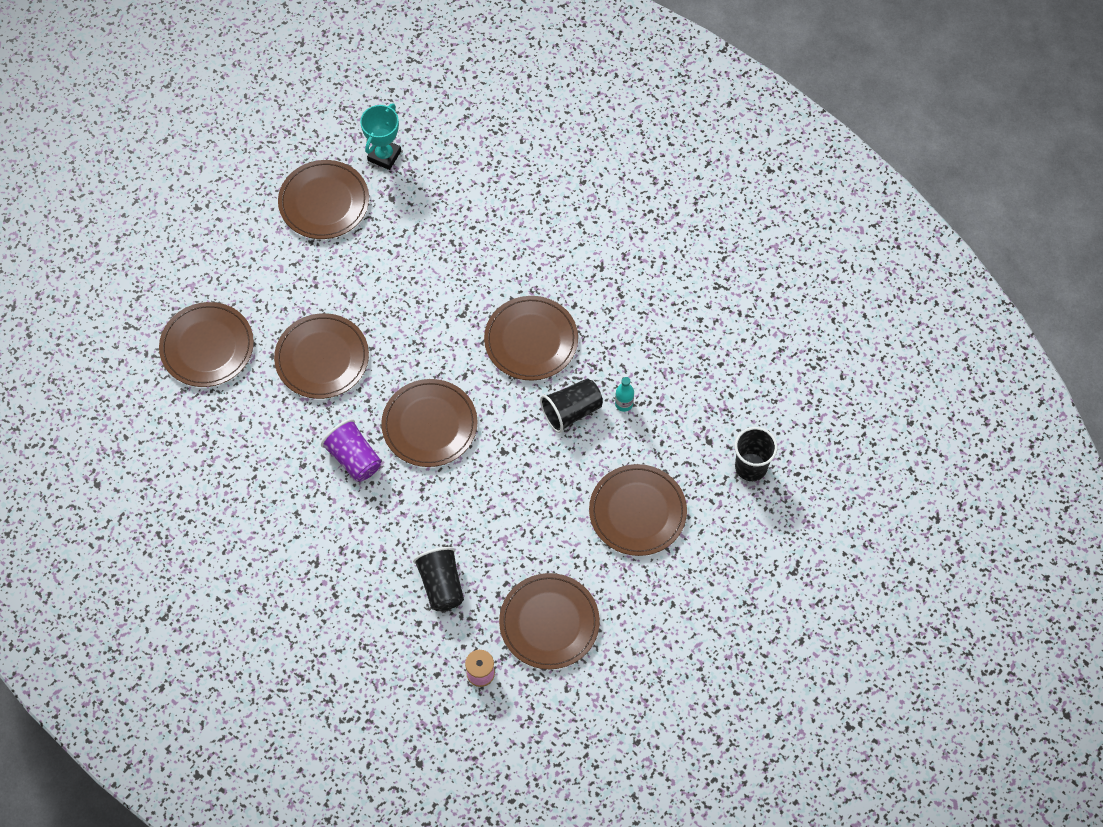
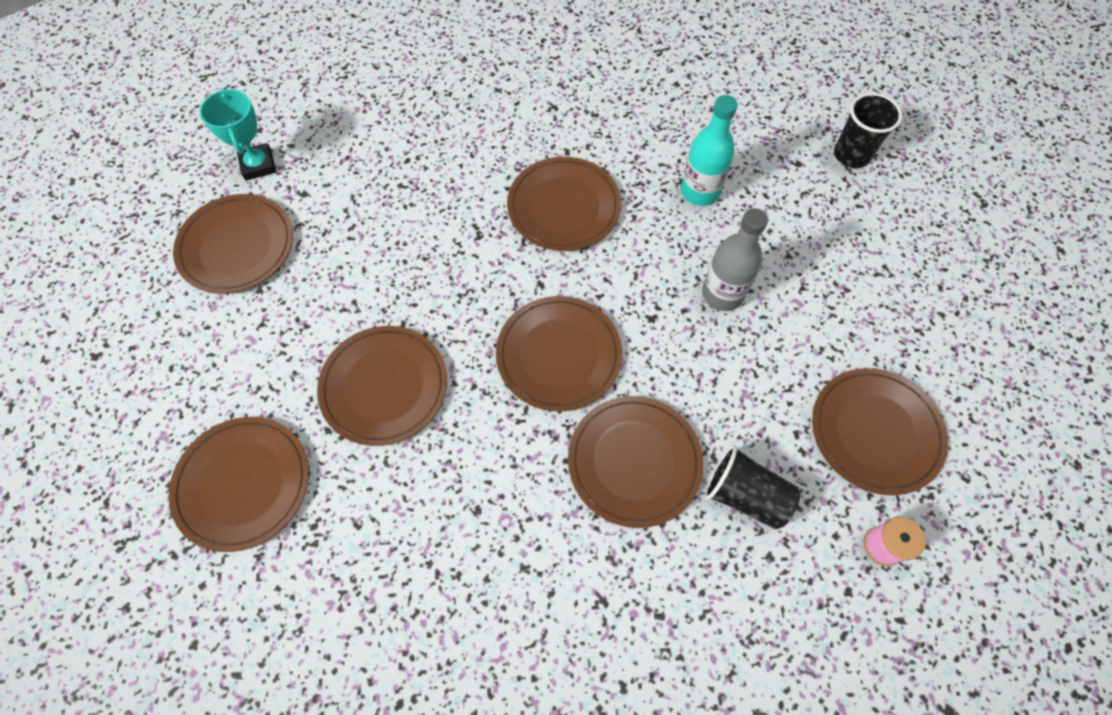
camera: 45 degrees left, 0 degrees up
purple cup [321,419,381,482] -> none
black cup [540,378,603,433] -> none
brown plate [589,464,687,556] -> brown plate moved to [568,396,703,528]
turquoise bottle [615,377,634,412] -> turquoise bottle [681,95,738,206], size x1.86
none -> grey bottle [702,208,768,311]

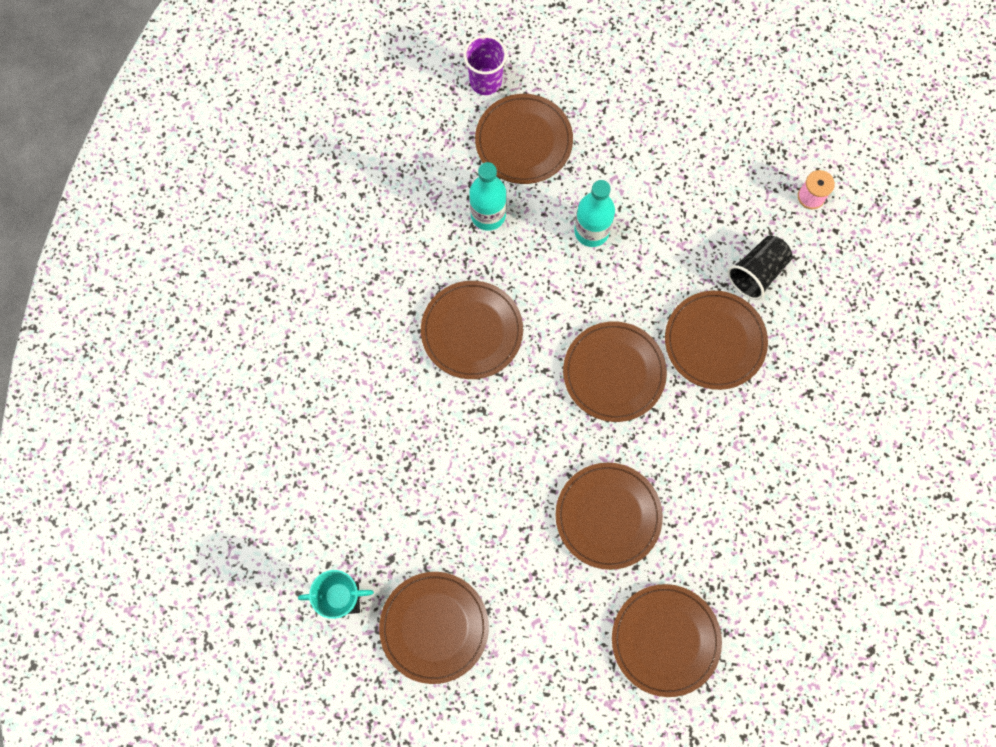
camera: 75 degrees left, 10 degrees up
grey bottle [702,208,768,311] -> turquoise bottle [574,180,615,247]
brown plate [812,368,948,495] -> brown plate moved to [475,94,573,184]
black cup [834,93,902,168] -> purple cup [464,35,507,95]

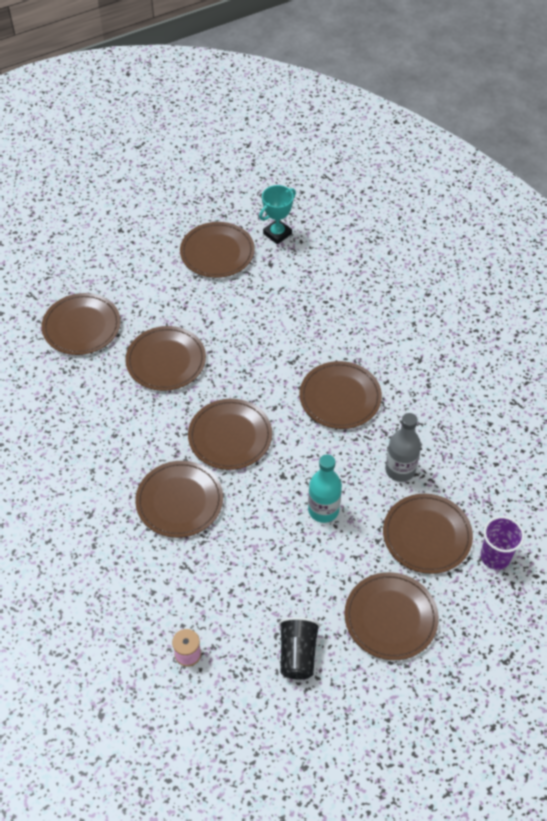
camera: 140 degrees right, 20 degrees down
turquoise bottle [469,162,507,231] -> grey bottle [385,413,421,482]
black cup [727,236,793,300] -> black cup moved to [279,617,320,679]
none -> brown plate [344,572,439,660]

